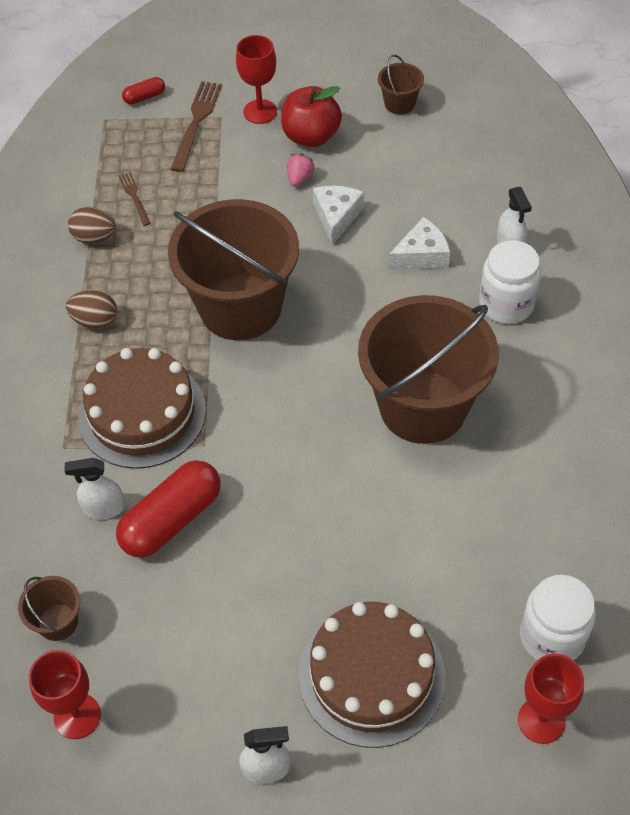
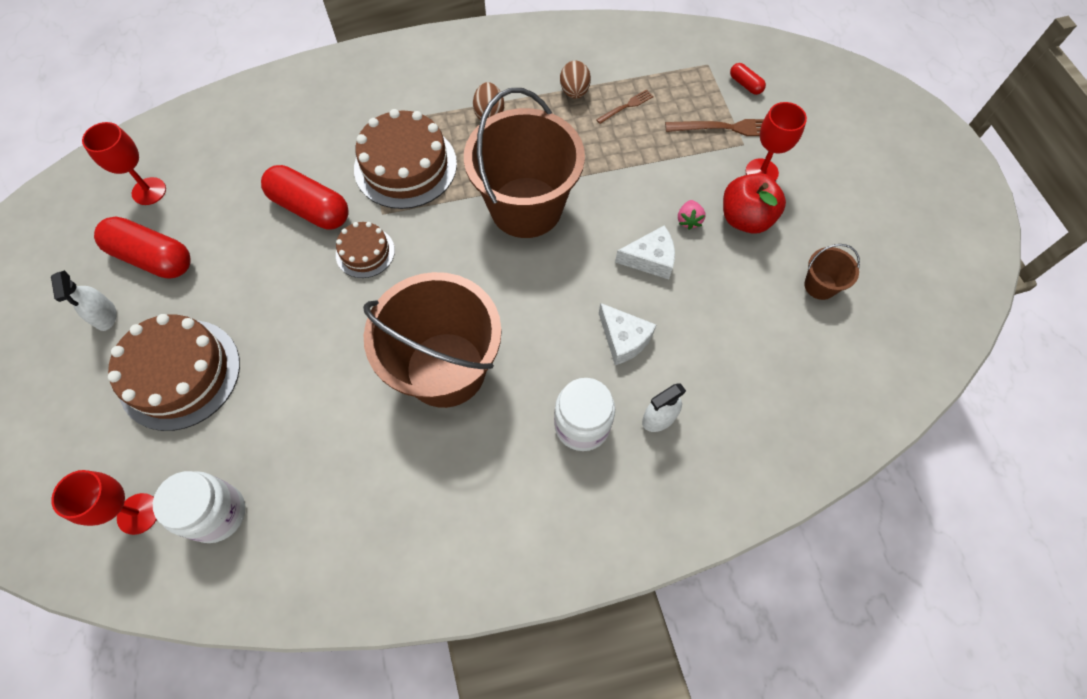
camera: 75 degrees right, 10 degrees up
brown bucket [18,576,80,641] -> none
white spray bottle [65,458,125,519] -> none
pink strawberry [287,154,315,187] -> pink strawberry turned 90 degrees clockwise [678,200,706,230]
none -> red capsule [94,217,191,279]
none -> brown cake [336,222,395,278]

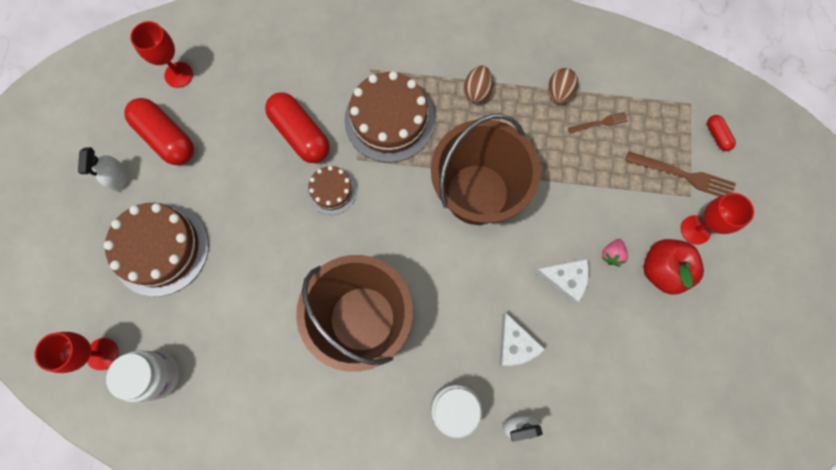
camera: 20 degrees right, 10 degrees up
brown bucket [804,244,860,300] -> none

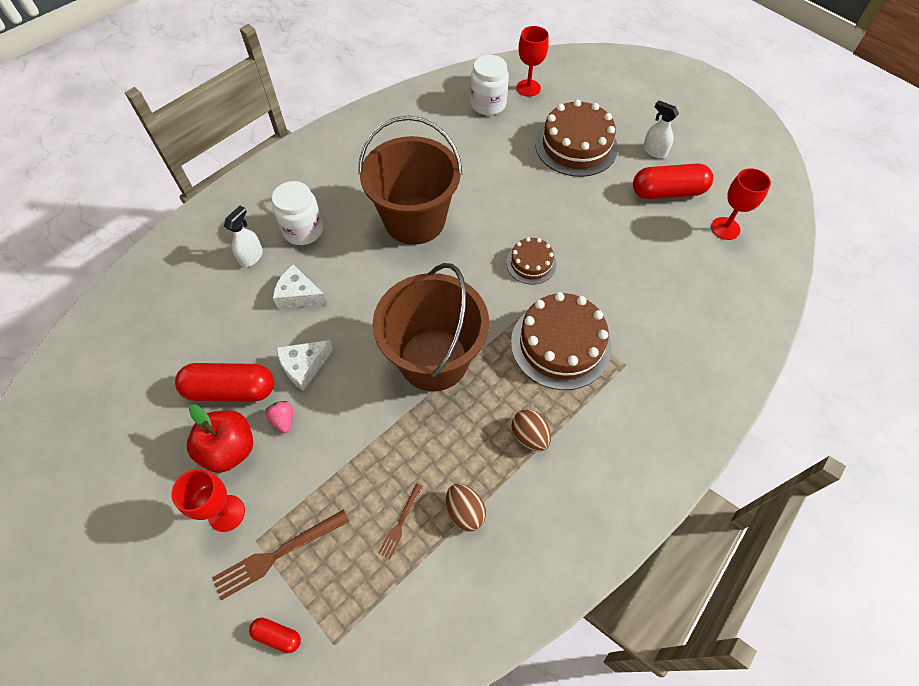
camera: 130 degrees right, 15 degrees down
red capsule [265,92,330,163] -> red capsule moved to [175,363,274,402]

